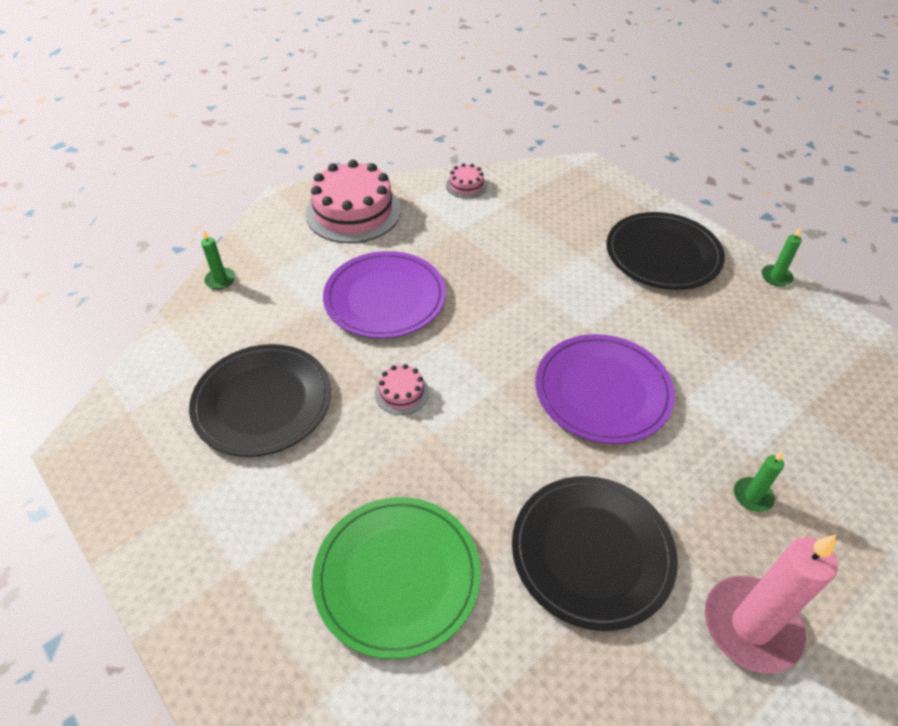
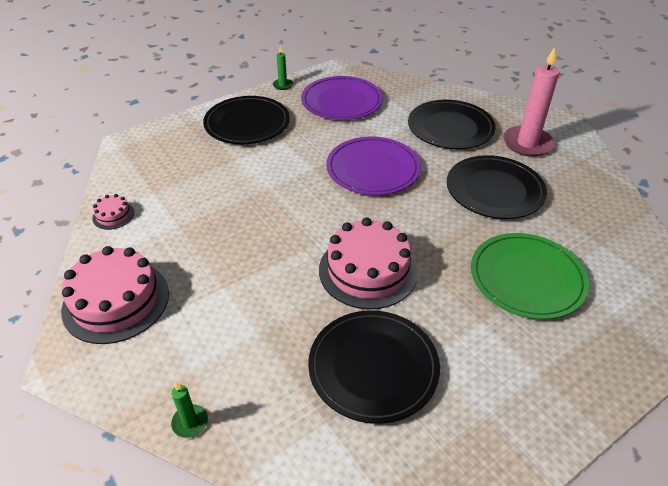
camera: 85 degrees left, 5 degrees down
purple plate [323,251,446,338] -> purple plate moved to [301,76,383,120]
pink cake [375,364,429,415] -> pink cake [319,217,418,309], size x2.22
green candle [734,451,784,512] -> black plate [408,100,496,149]

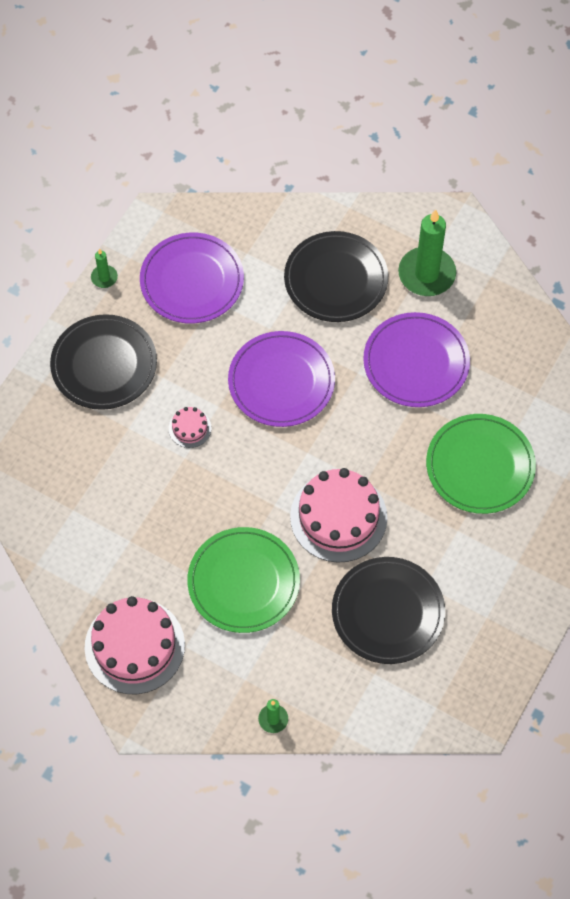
camera: 25 degrees left, 20 degrees up
pink cake [92,194,134,230] -> pink cake moved to [169,407,211,448]
black plate [447,155,547,219] -> purple plate [363,312,470,407]
pink candle [503,47,559,157] -> green candle [398,209,456,296]
none -> green plate [187,527,300,633]

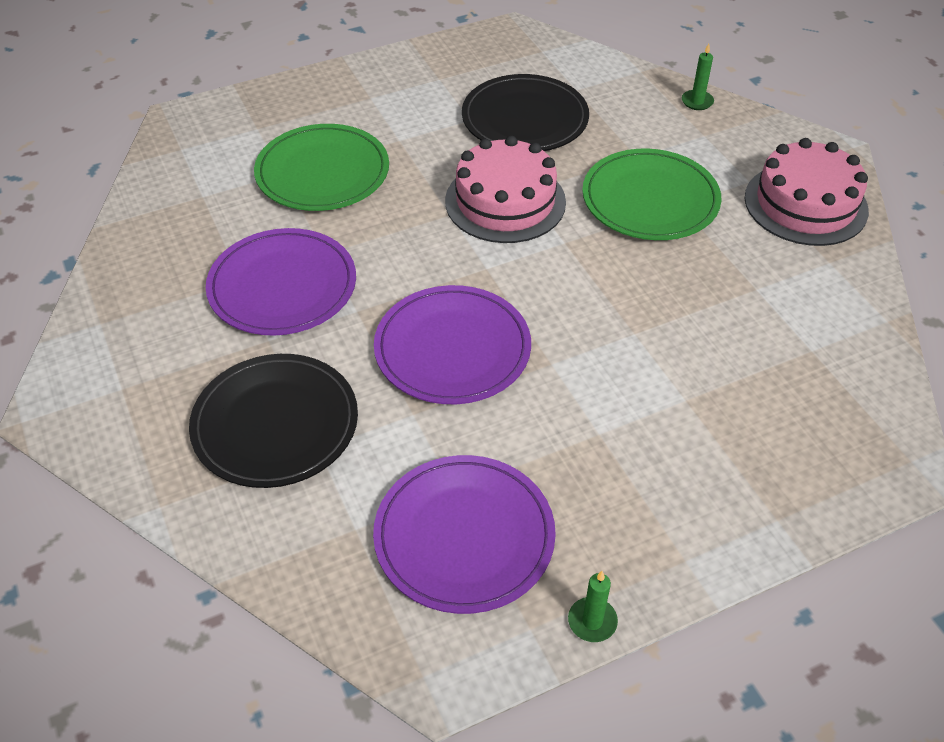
camera: 145 degrees left, 15 degrees down
black plate [50,314,157,410] -> none
pink cake [169,407,211,448] -> none
green candle [398,209,456,296] -> none

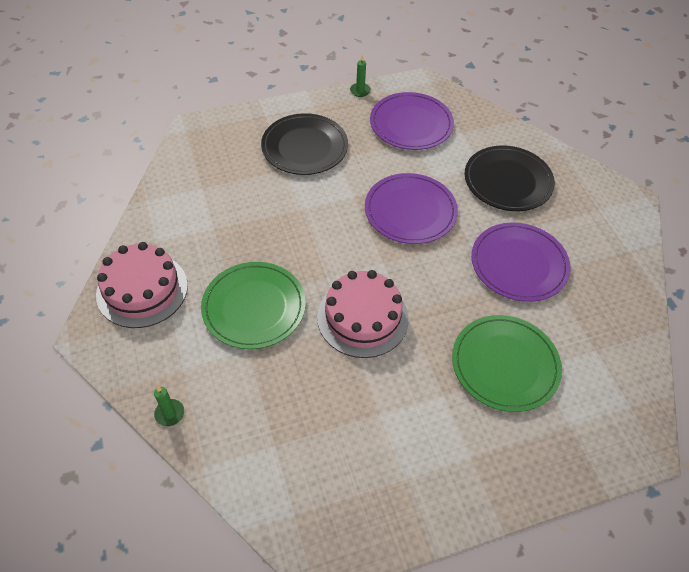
camera: 175 degrees left, 5 degrees up
black plate [462,74,589,151] -> black plate moved to [261,113,348,175]

